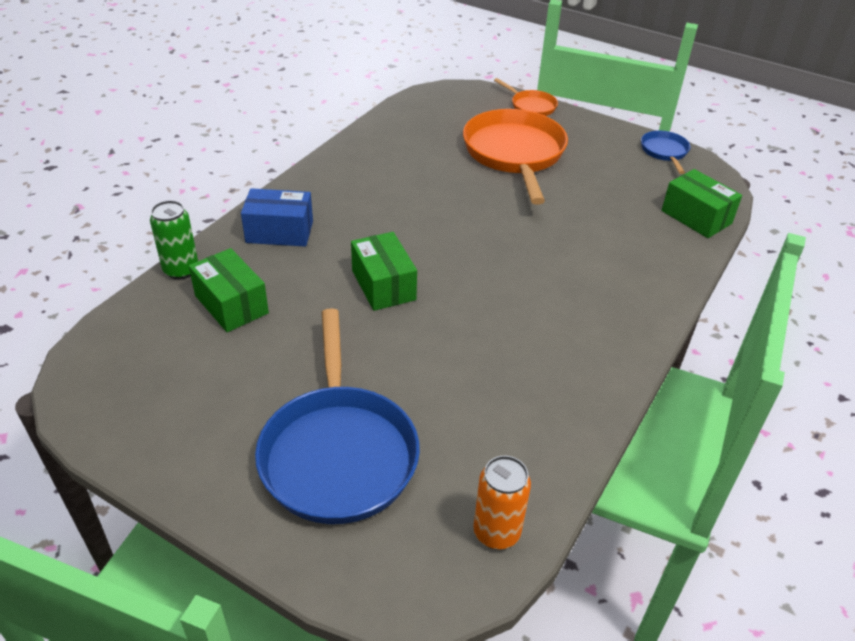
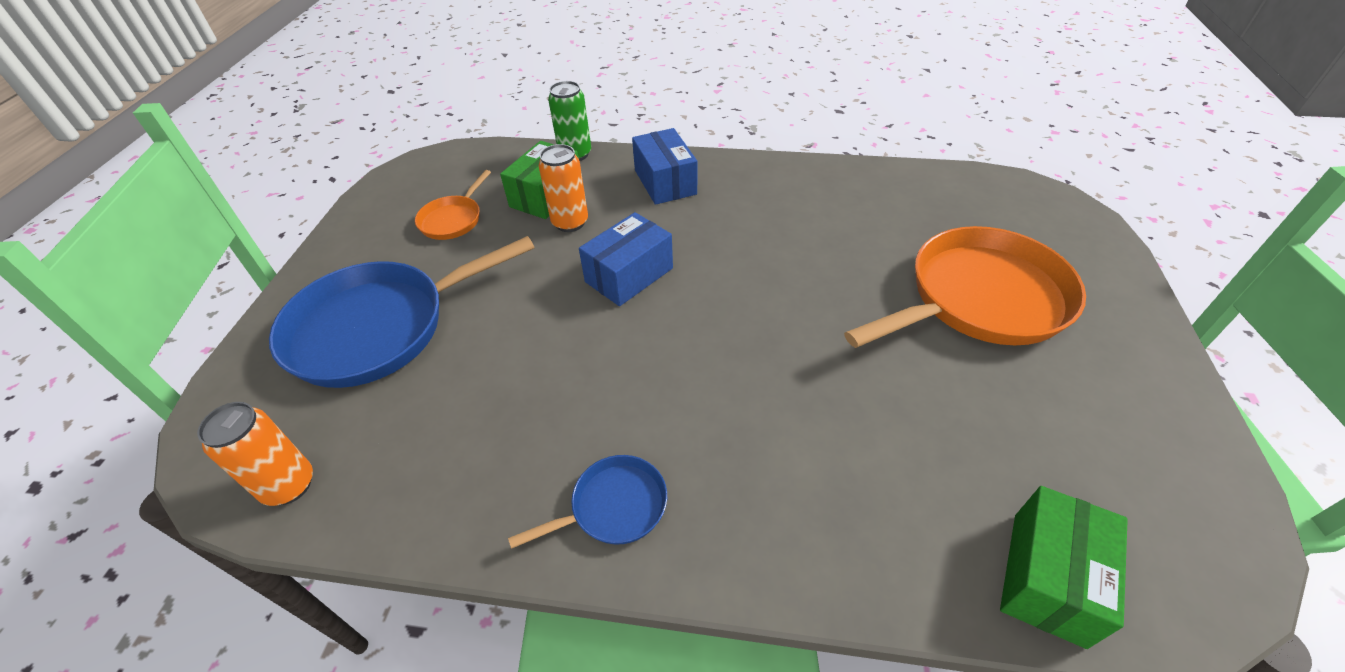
camera: 70 degrees right, 5 degrees up
green box [351,232,417,311] -> blue box [579,212,673,306]
orange pan [494,78,558,116] -> orange pan moved to [415,170,491,240]
blue pan [641,131,690,174] -> blue pan moved to [508,455,667,549]
none -> orange can [539,144,588,232]

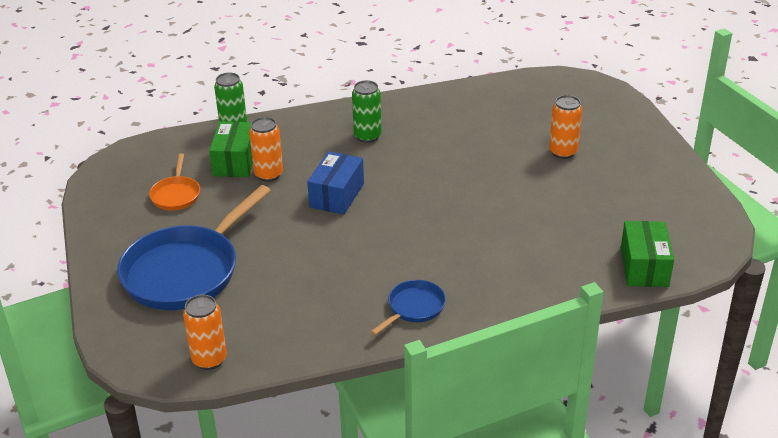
camera: 25 degrees left, 10 degrees down
blue box [632,128,697,205] -> none
orange pan [844,226,1086,348] -> orange can [549,95,582,159]
none -> green can [352,80,382,143]

